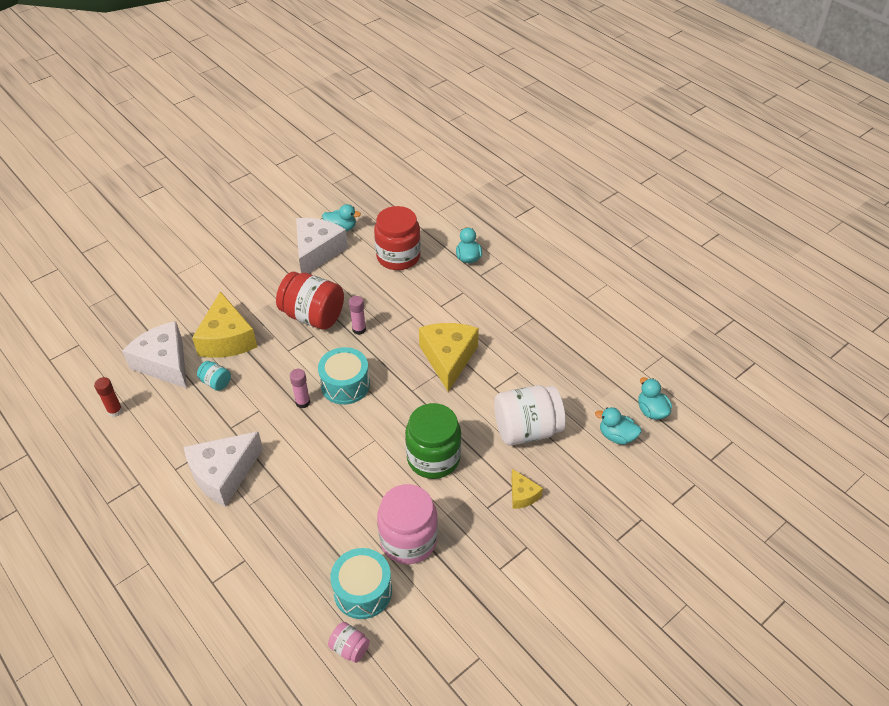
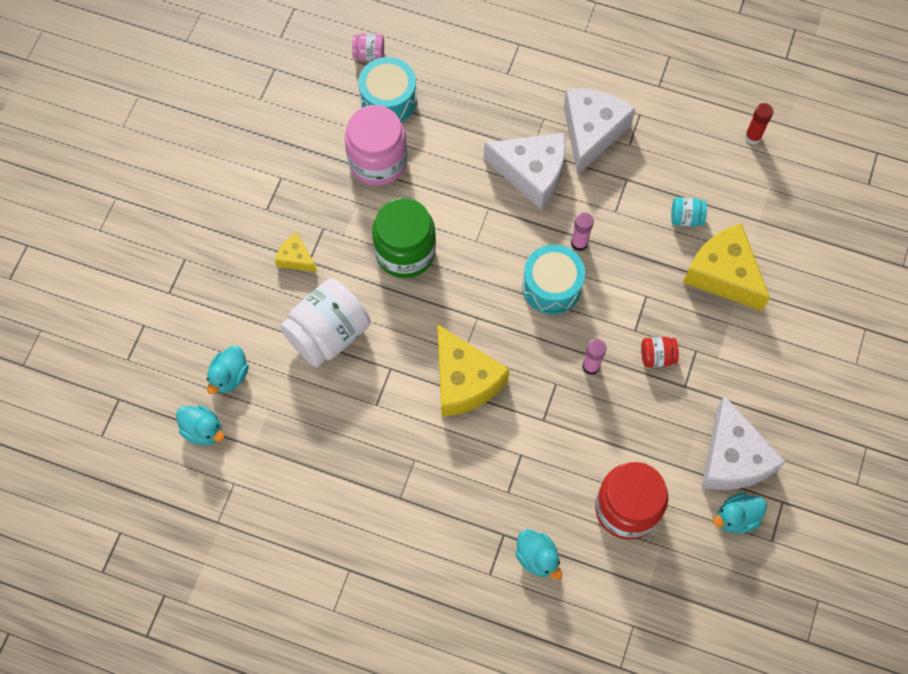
camera: 150 degrees right, 20 degrees up
white cheese [122,321,187,389] -> white cheese moved to [484,133,566,209]
red jar [276,272,344,330] -> red jar [641,337,679,367], size x0.46
turquoise duck [595,407,641,445] -> turquoise duck turned 120 degrees clockwise [207,346,249,395]

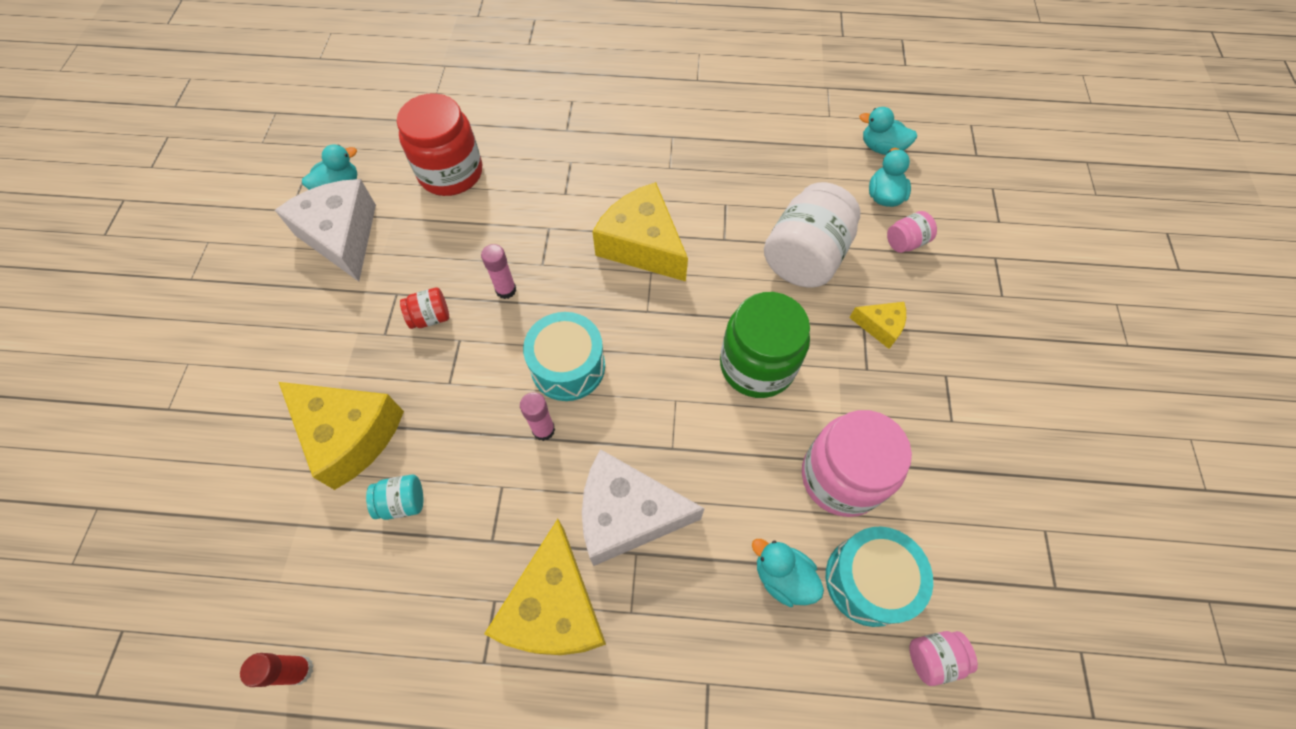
camera: 165 degrees right, 5 degrees down
turquoise duck [515,529,562,580] -> turquoise duck moved to [752,539,824,607]
white cheese [564,88,636,175] -> yellow cheese [484,519,606,655]
none -> pink jar [887,211,937,253]

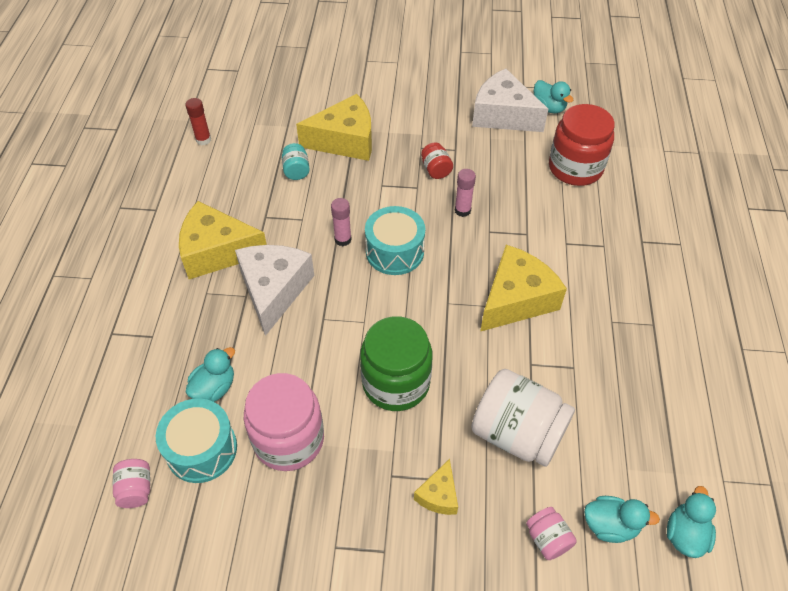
camera: 90 degrees right, 10 degrees down
white cheese [275,179,376,282] -> white cheese turned 120 degrees counterclockwise [472,69,548,132]
yellow cheese [279,382,404,490] -> yellow cheese turned 135 degrees counterclockwise [296,94,372,161]

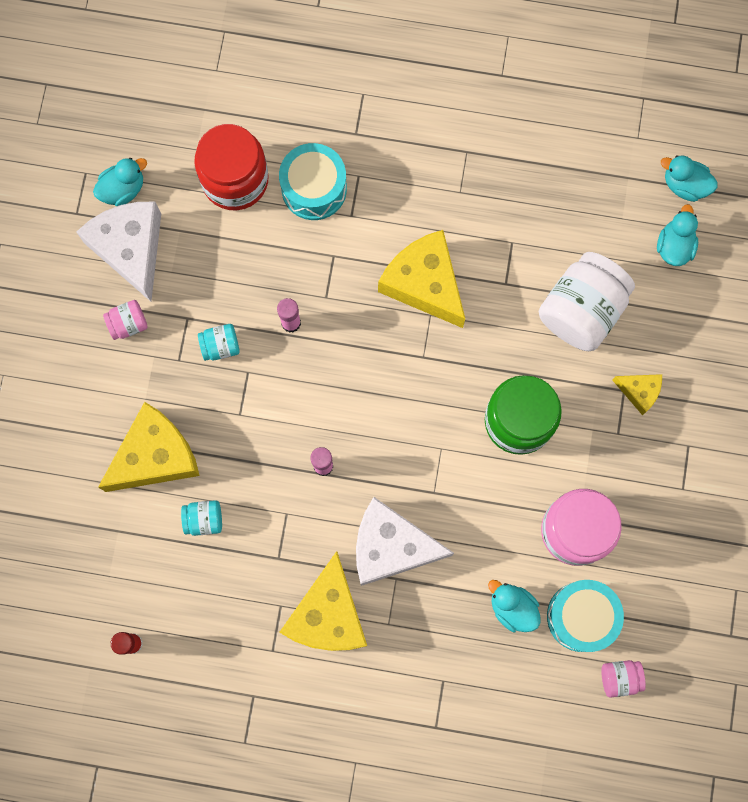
camera: 85 degrees left, 25 degrees up
yellow cheese [296,94,372,161] -> yellow cheese turned 60 degrees clockwise [98,402,200,492]
turquoise drum [365,206,425,275] -> turquoise drum moved to [279,143,347,220]
red jar [421,142,453,179] -> turquoise jar [198,324,240,361]
white cheese [472,69,548,132] -> white cheese turned 120 degrees clockwise [76,202,161,301]
pink jar [526,507,577,560] -> pink jar moved to [103,300,148,340]

